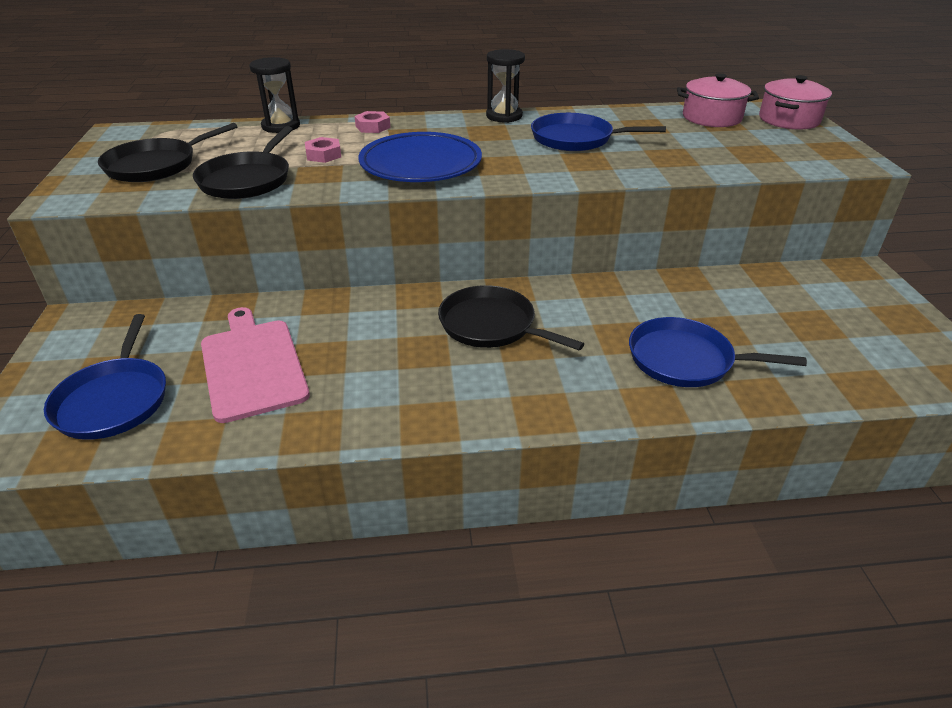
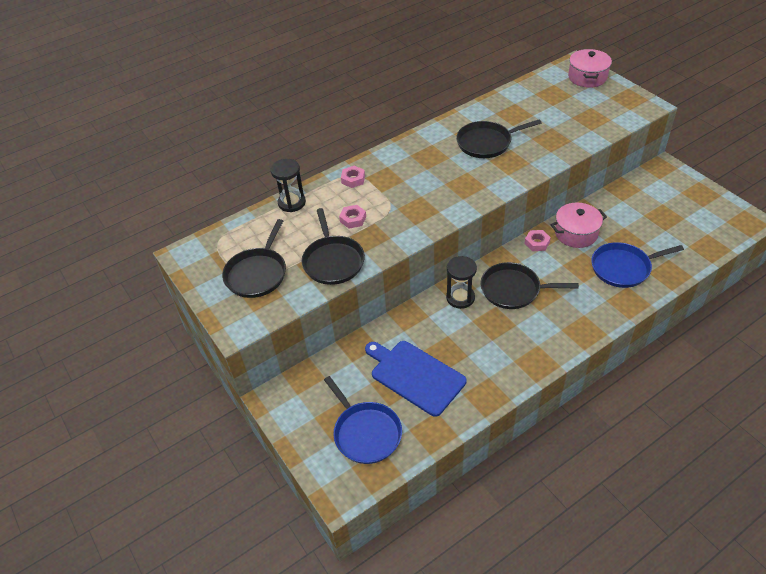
camera: 25 degrees left, 10 degrees up
pink cutting board [201,307,310,423] -> blue cutting board [365,341,467,417]
blue plate [358,132,482,182] -> none
black hourglass [486,49,525,123] -> black hourglass moved to [446,256,477,309]
blue pan [531,113,666,151] -> black pan [456,119,541,158]
pink pot [677,73,759,127] -> pink pot moved to [550,202,607,248]
none -> pink nut [524,230,551,251]

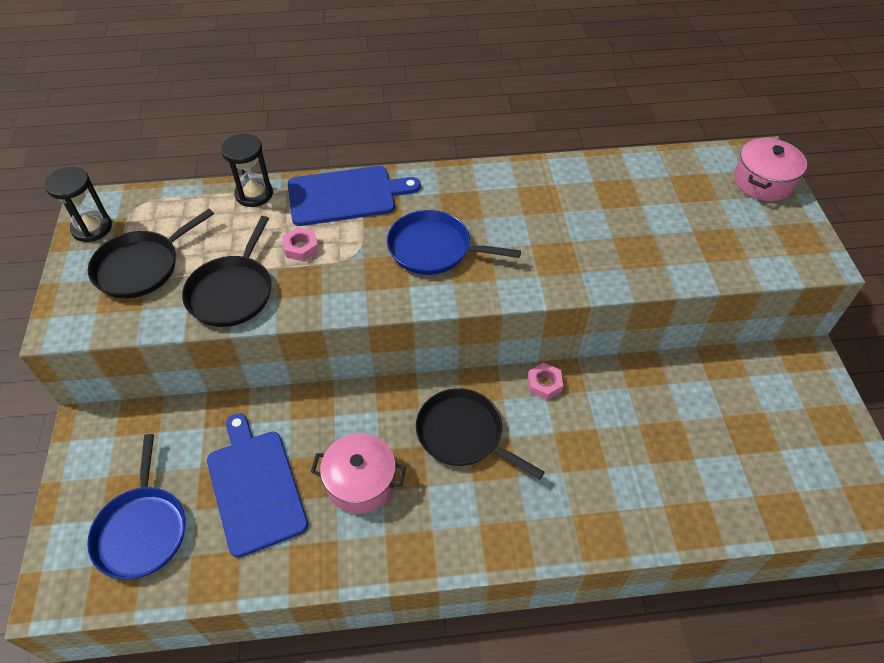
camera: 25 degrees right, 5 degrees up
pink nut [341,166,365,188] -> blue cutting board [288,166,421,226]
black hourglass [446,256,477,309] -> black hourglass moved to [45,167,112,242]
black pan [456,119,541,158] -> none
pink pot [550,202,607,248] -> pink pot moved to [311,433,406,513]
blue pan [591,242,684,288] -> blue pan moved to [387,210,521,275]

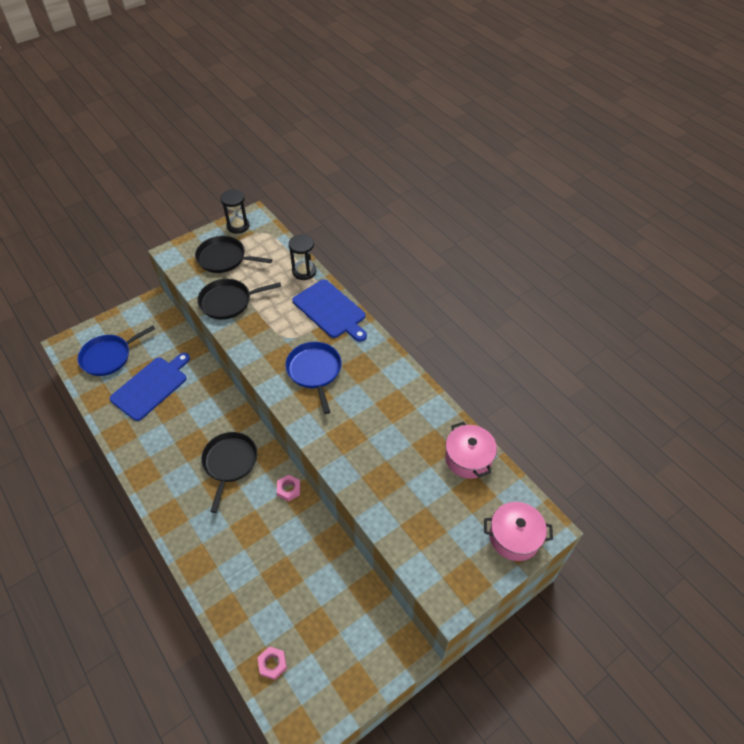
camera: 60 degrees right, 0 degrees up
pink nut [282,227,319,262] -> pink nut moved to [257,646,287,680]
pink pot [311,433,406,513] -> pink pot moved to [445,422,497,479]

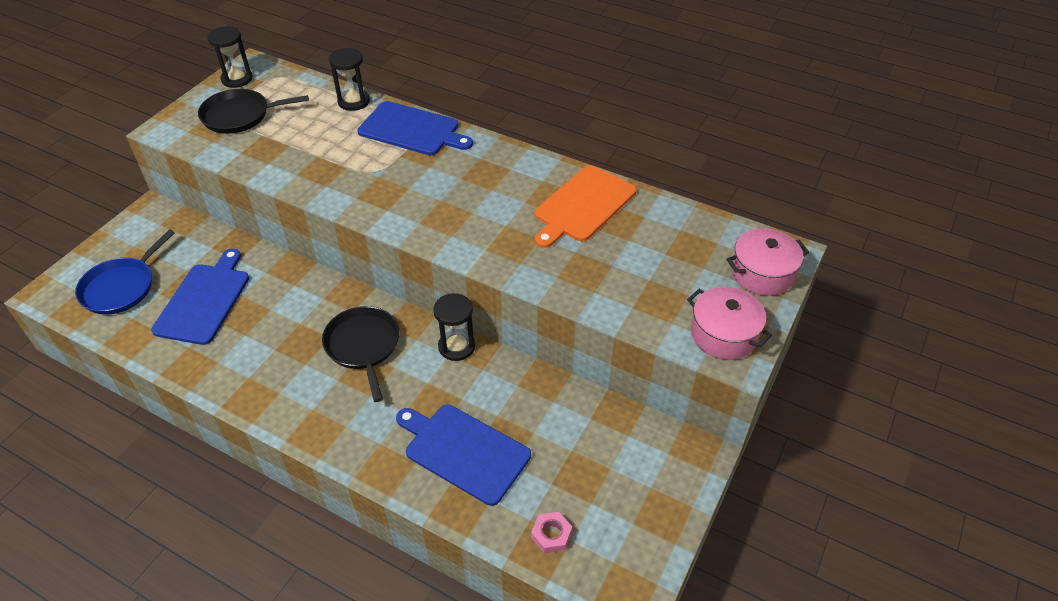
camera: 25 degrees left, 5 degrees down
black pan [197,279,281,320] -> none
pink nut [277,475,300,502] -> black hourglass [433,293,475,361]
blue pan [285,342,342,414] -> none
pink pot [445,422,497,479] -> pink pot moved to [687,287,772,360]
none -> blue cutting board [396,405,531,506]
none -> orange cutting board [535,165,637,248]

